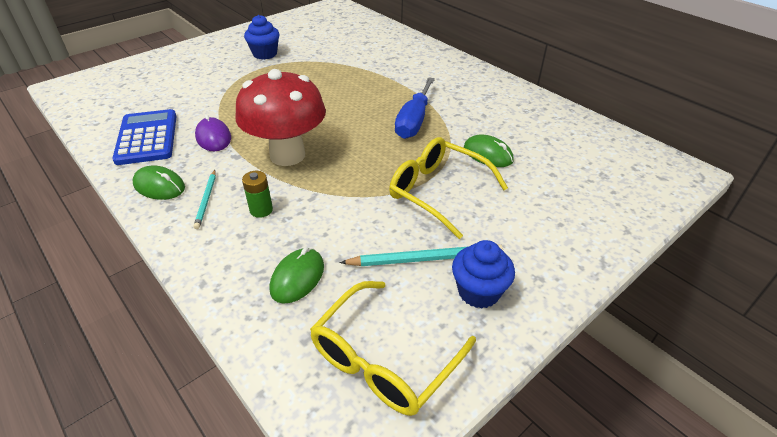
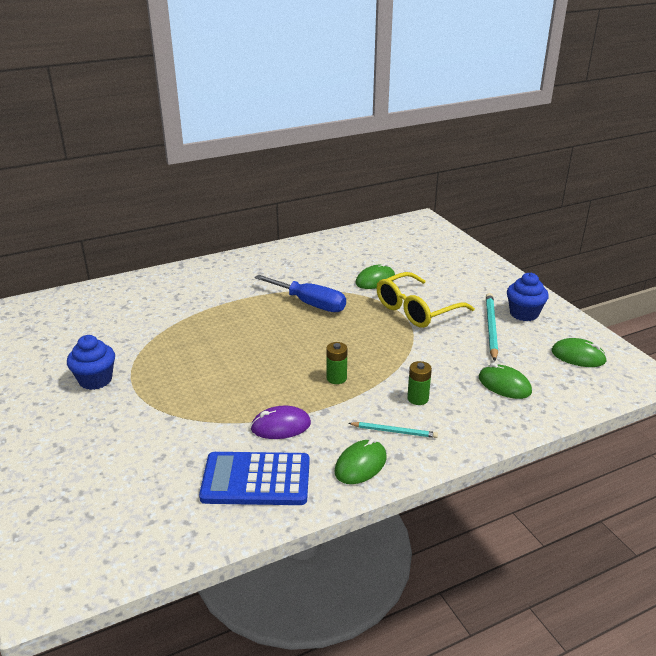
camera: 75 degrees left, 10 degrees down
red mushroom [235,69,326,166] -> green battery [326,342,347,384]
yellow glasses [310,281,476,416] -> green mouse [551,338,607,367]

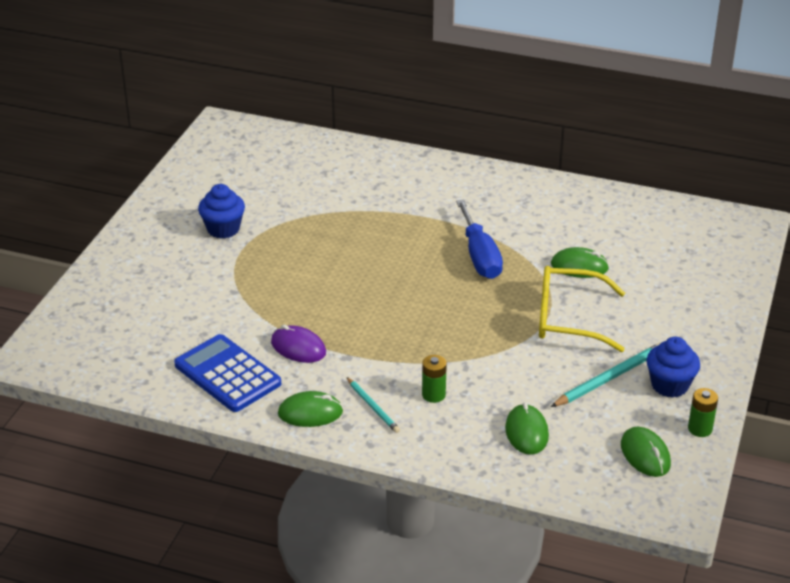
camera: 45 degrees right, 5 degrees up
green battery [326,342,347,384] -> green battery moved to [688,388,718,437]

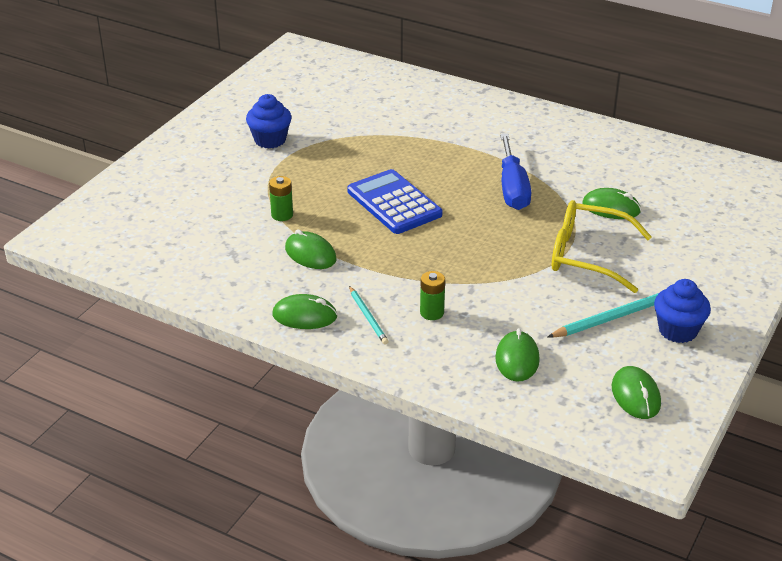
camera: 10 degrees right, 0 degrees up
blue calculator [174,334,281,412] -> blue calculator moved to [347,169,442,234]
purple mouse [271,325,326,363] -> green mouse [285,229,337,269]
green battery [688,388,718,437] -> green battery moved to [269,176,293,221]

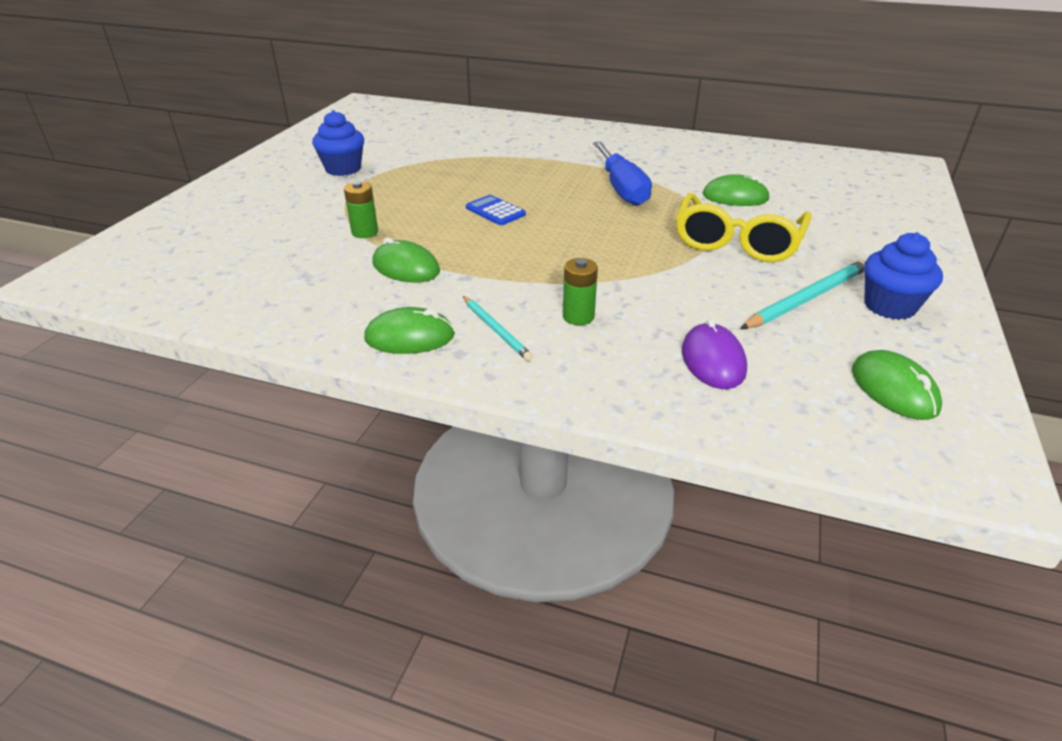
camera: 10 degrees left, 0 degrees up
blue calculator [347,169,442,234] -> blue calculator [466,195,526,225], size x0.52
green mouse [495,328,540,382] -> purple mouse [682,318,747,389]
yellow glasses [552,200,652,293] -> yellow glasses turned 75 degrees counterclockwise [676,193,812,262]

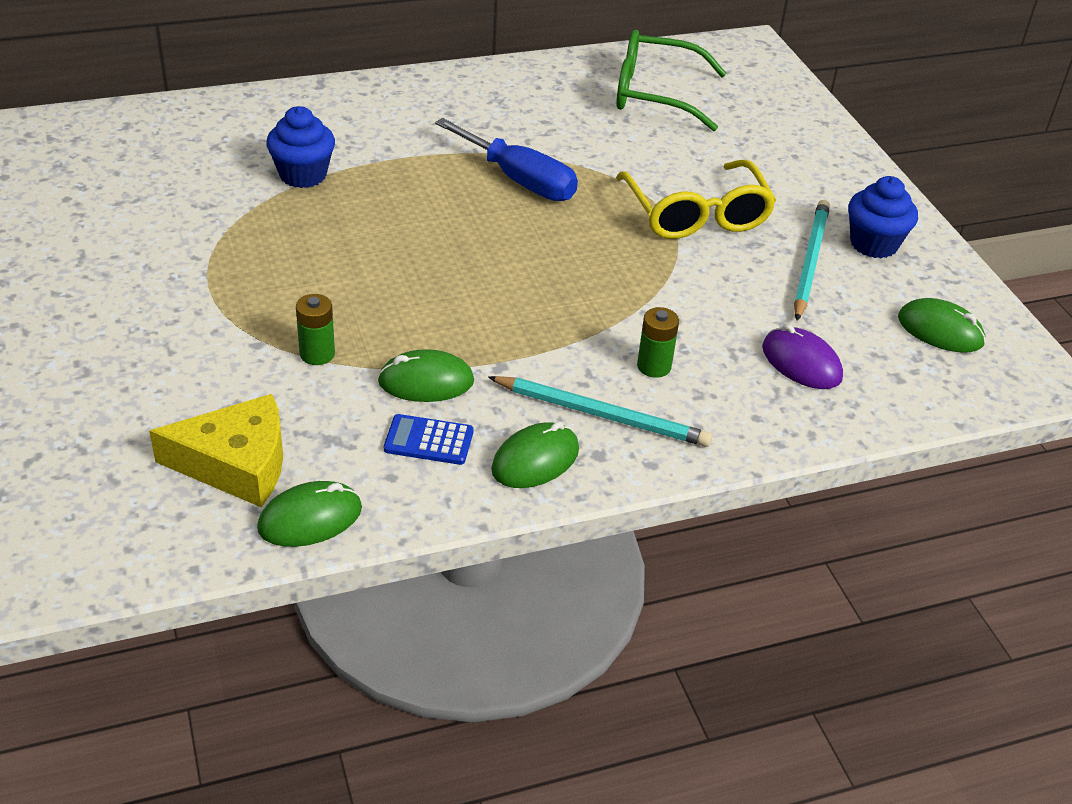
camera: 40 degrees left, 5 degrees up
blue cupcake [312,110,364,176] -> blue cupcake moved to [266,106,335,188]
turquoise pencil [463,296,533,361] -> turquoise pencil [488,376,712,447], size x1.63
blue calculator [466,195,526,225] -> blue calculator moved to [384,414,474,465]
green mouse [703,174,770,206] -> green mouse moved to [257,481,362,547]
none -> yellow cheese [149,394,283,507]
none -> green glasses [616,30,727,131]

